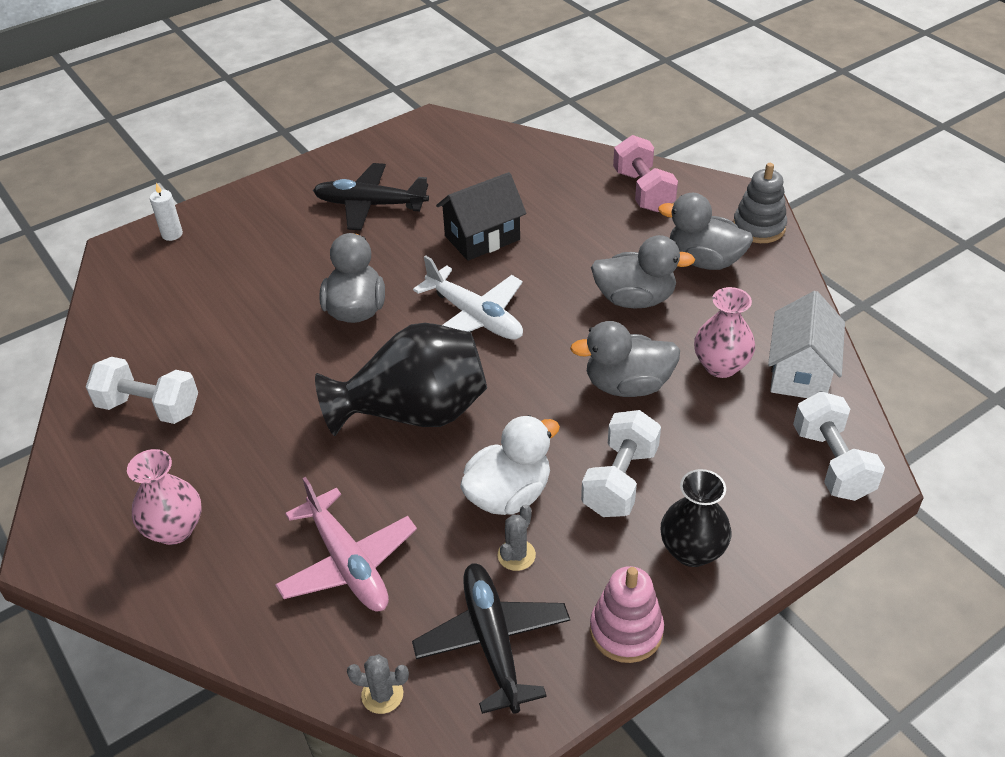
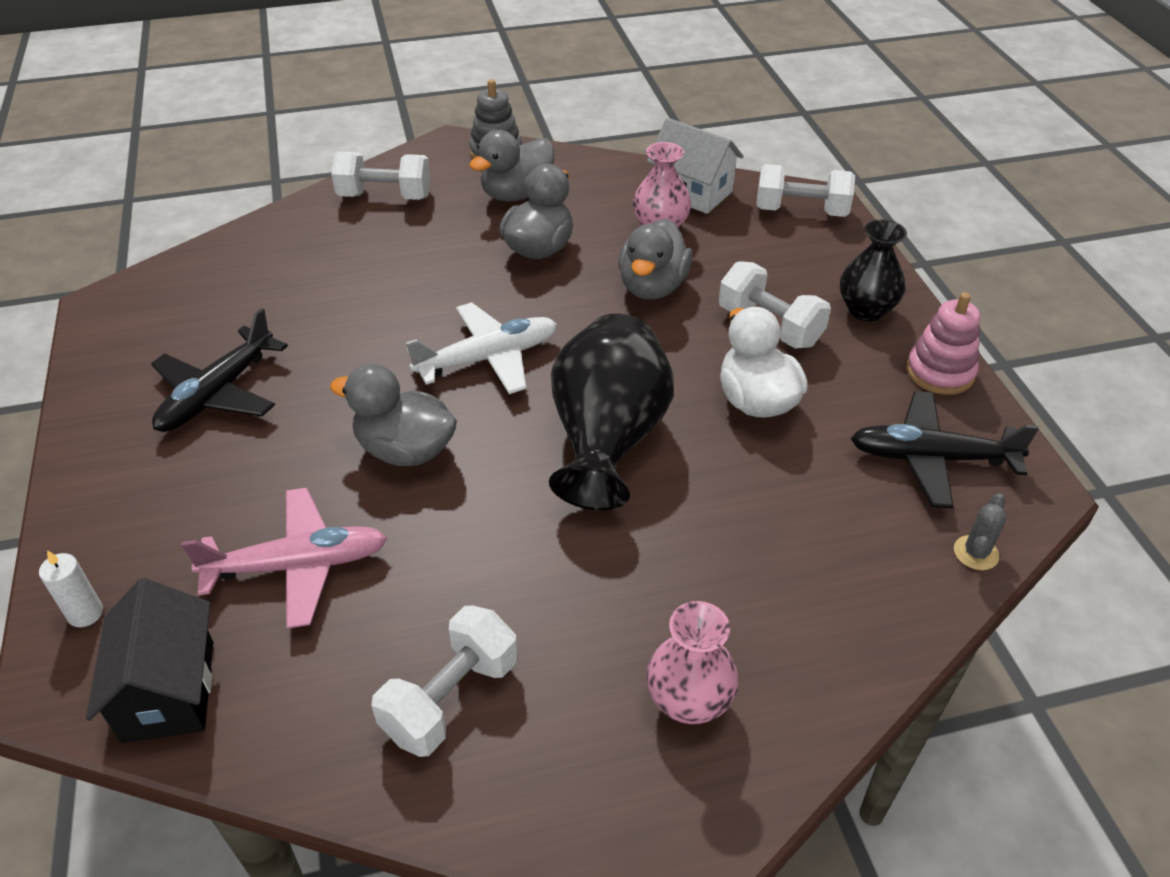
camera: 70 degrees left, 0 degrees up
pink plane [275,477,417,611] -> pink plane moved to [182,488,387,629]
black house [436,172,526,261] -> black house moved to [86,578,213,743]
grey cactus [498,504,536,571] -> none
pink dumbbell [613,135,678,212] -> white dumbbell [331,152,431,200]

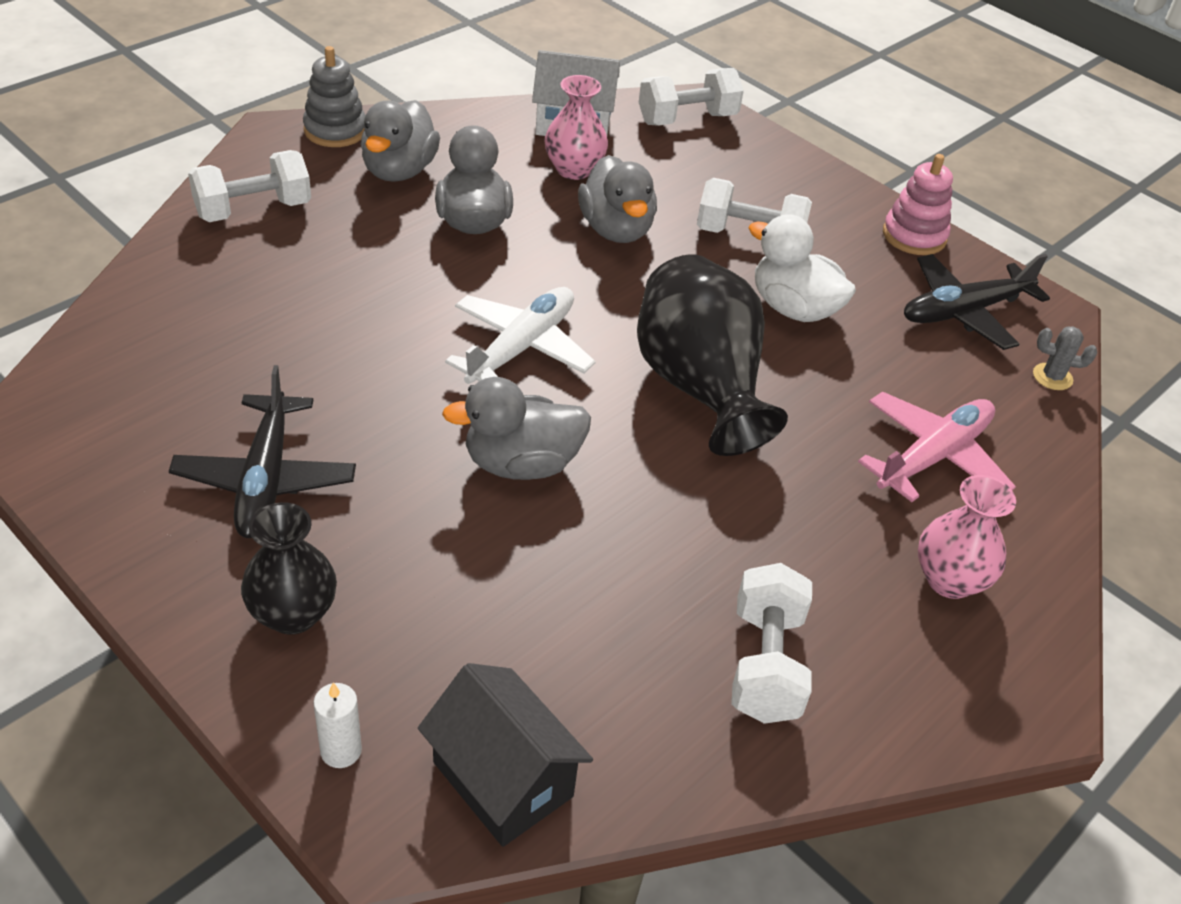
camera: 35 degrees left, 0 degrees up
pink plane [182,488,387,629] -> pink plane moved to [858,392,1016,502]
black vase [840,219,907,321] -> black vase moved to [241,502,337,635]
grey cactus [954,493,1006,570] -> grey cactus turned 75 degrees counterclockwise [1033,326,1097,390]

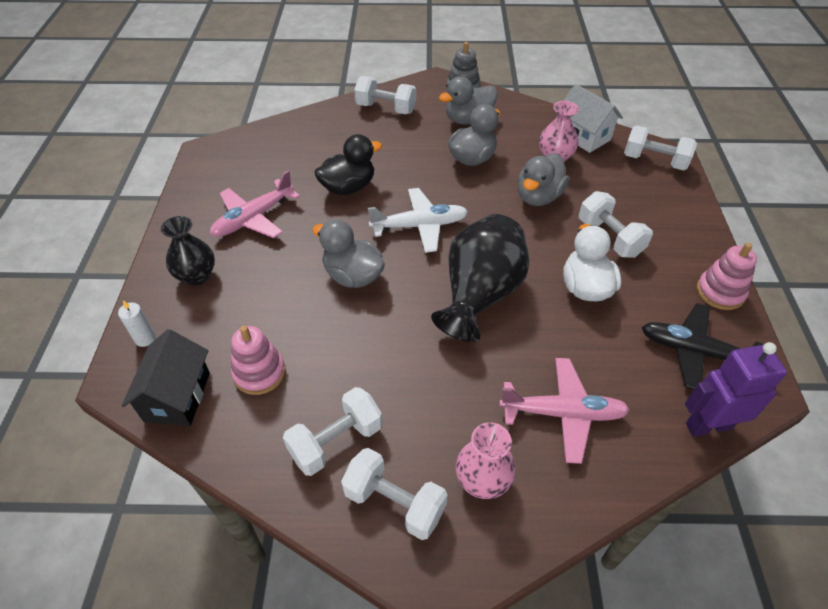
camera: 50 degrees right, 5 degrees up
black plane [169,365,356,538] -> pink plane [210,170,300,238]
grey cactus [1033,326,1097,390] -> purple robot [685,342,787,437]
none -> pink stacking toy [231,325,285,395]
none -> black duck [314,134,382,195]
none -> white dumbbell [341,448,448,540]

